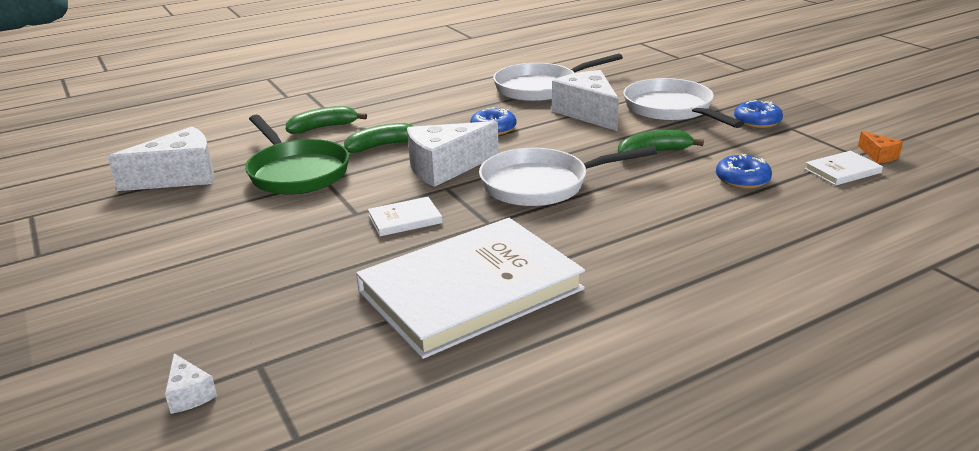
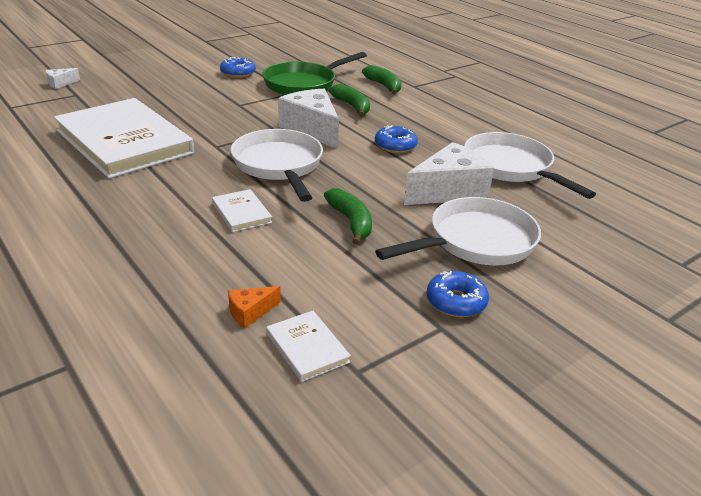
camera: 80 degrees right, 5 degrees up
white cheese [108,126,214,191] -> none
white book [368,197,442,236] -> white book moved to [212,189,272,232]
blue donut [716,154,772,189] -> blue donut moved to [220,57,256,78]
orange cheese [858,131,903,163] -> orange cheese moved to [228,286,281,328]

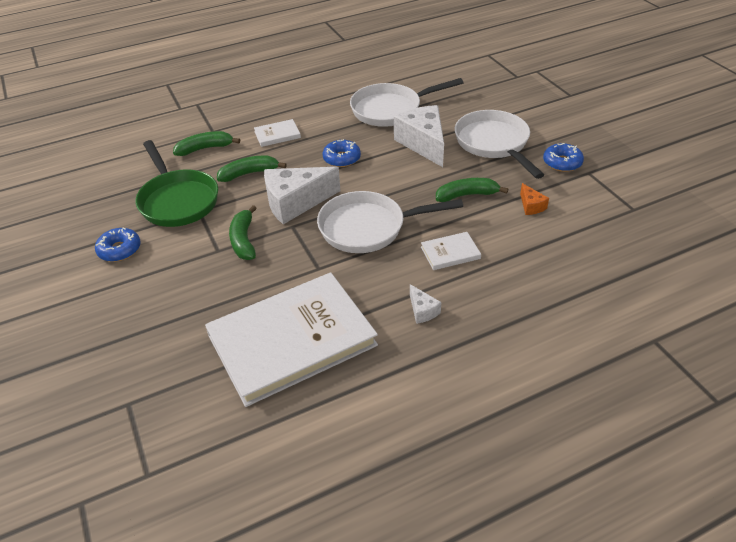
camera: 75 degrees left, 10 degrees up
white cheese [45,68,80,89] -> white cheese moved to [410,284,441,324]
orange cheese [228,286,281,328] -> orange cheese moved to [520,183,549,215]
white book [266,311,351,382] -> white book moved to [254,119,301,147]
none -> green banana [229,205,257,260]

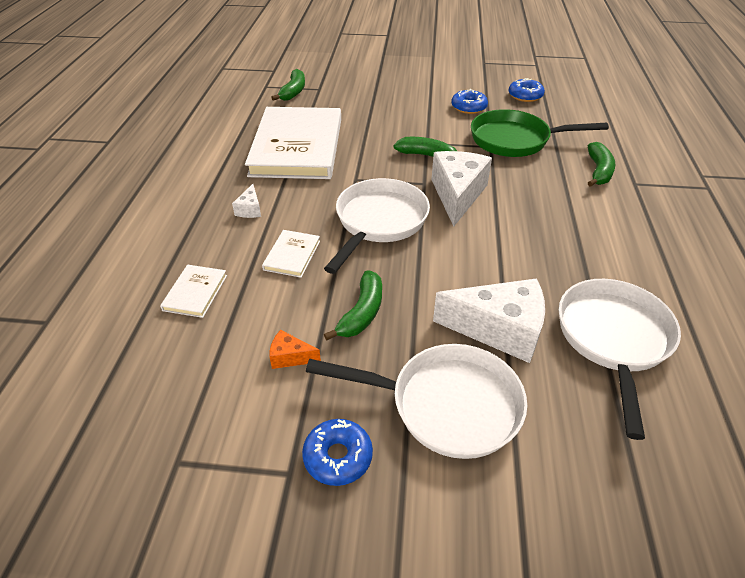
camera: 120 degrees right, 0 degrees up
green banana [217,156,287,182] -> green banana moved to [271,69,305,101]
white book [254,119,301,147] -> white book moved to [160,265,227,318]
blue donut [323,139,361,167] -> blue donut moved to [508,78,545,102]
white cheese [410,284,441,324] -> white cheese turned 90 degrees counterclockwise [232,184,261,218]

